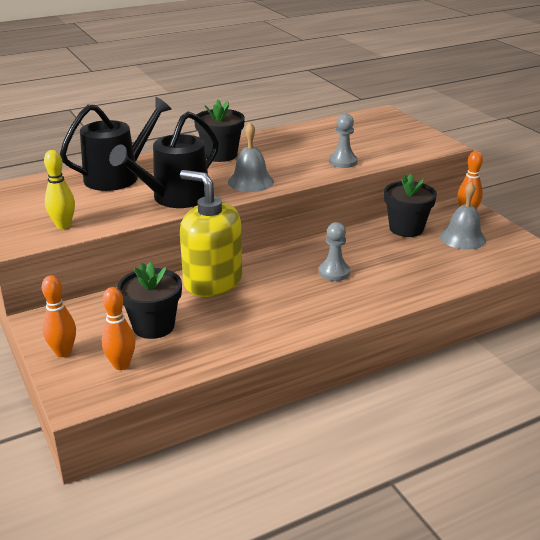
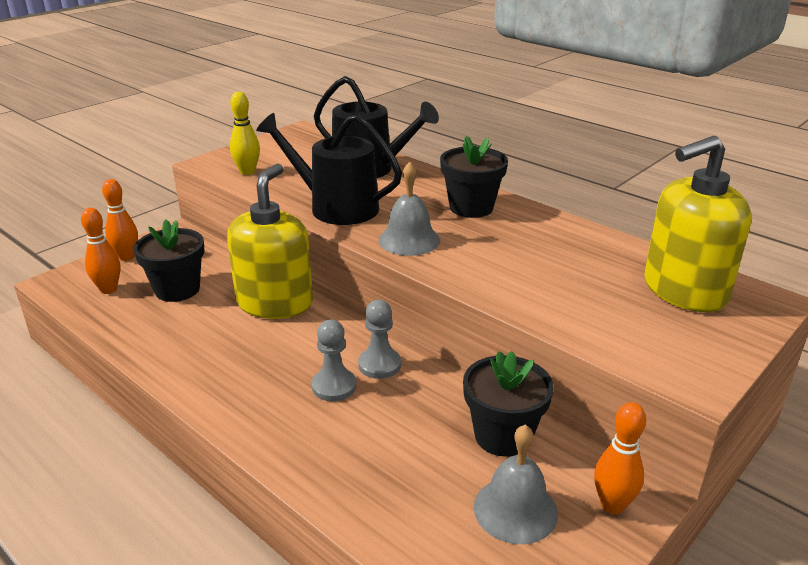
camera: 70 degrees right, 0 degrees up
grey pawn [329,114,357,168] -> grey pawn moved to [358,300,401,379]
none -> yellow soap dispenser [644,136,752,312]

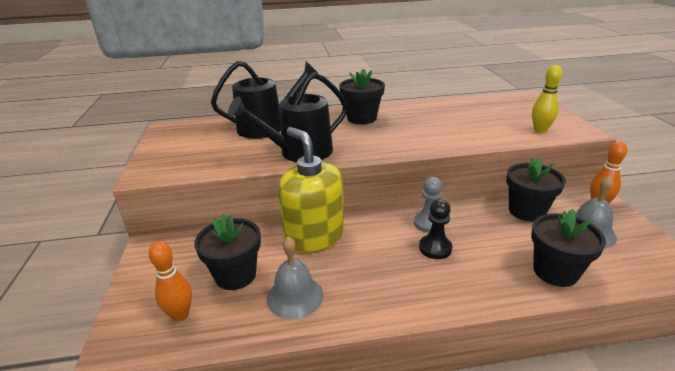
camera: 50 degrees left, 0 degrees up
orange bowling pin [102,179,138,261] -> none
yellow bowling pin [230,92,260,175] -> yellow bowling pin moved to [532,65,562,133]
grey pawn [311,320,356,401] -> black pawn [419,199,452,259]
grey bell [378,162,440,256] -> grey bell moved to [267,236,323,319]
yellow soap dispenser [644,136,752,312] -> none
none -> black flower pot [531,209,606,287]

